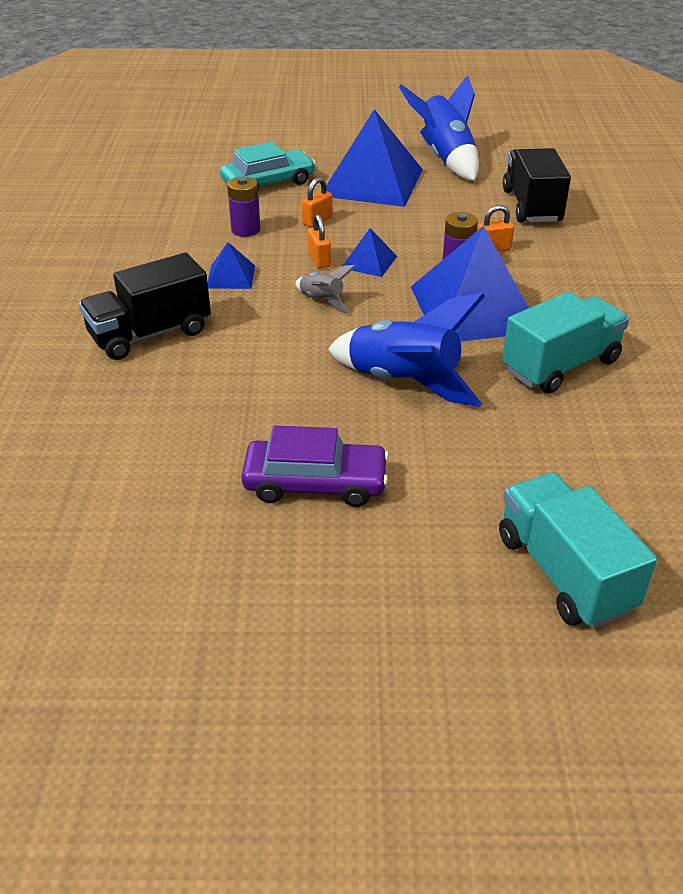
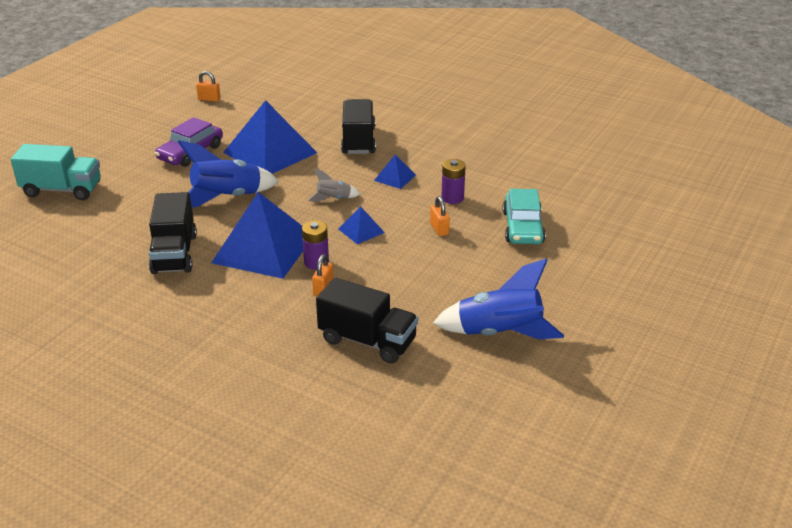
camera: 120 degrees right, 5 degrees down
orange padlock [308,214,331,268] -> orange padlock moved to [196,71,221,102]
blue pyramid [326,109,423,207] -> blue pyramid moved to [223,100,317,174]
turquoise truck [502,292,629,394] -> black truck [149,192,197,274]

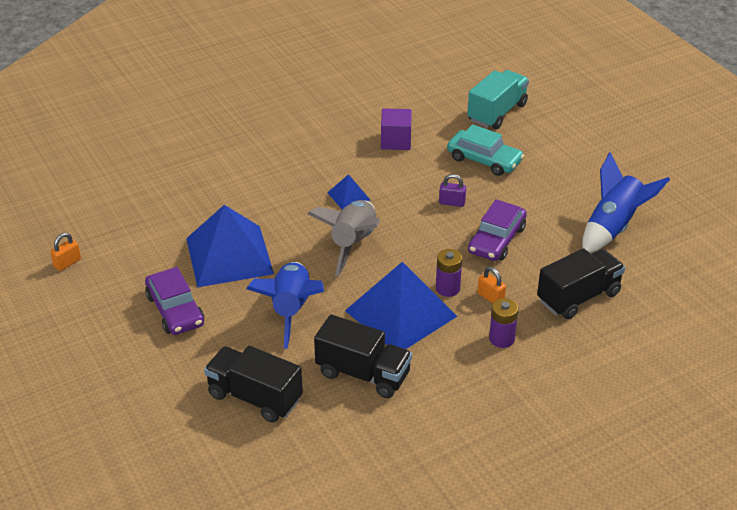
camera: 60 degrees left, 5 degrees up
turquoise truck [11,144,101,200] -> turquoise truck moved to [467,70,529,129]
grey rocket [308,168,361,202] -> grey rocket [308,200,380,276], size x2.01
blue pyramid [338,206,385,244] -> none
black truck [341,99,376,154] -> black truck moved to [204,346,303,423]
orange padlock [430,196,450,236] -> purple padlock [439,174,466,207]
purple battery [441,159,466,204] -> purple battery moved to [489,298,518,348]
none -> purple cube [381,108,412,150]
none -> purple car [468,199,527,261]

